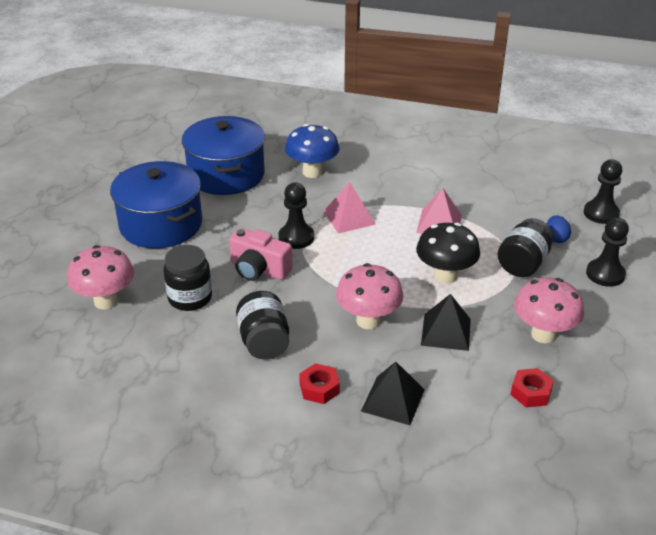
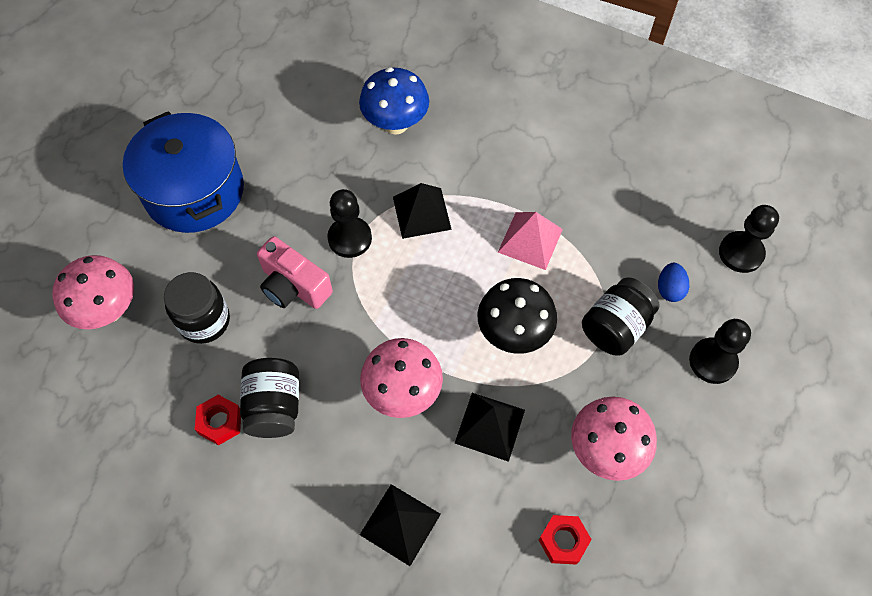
camera: 10 degrees right, 25 degrees up
blue pot [182,116,265,195] -> none
red nut [299,363,340,404] -> red nut moved to [195,395,241,445]
pink pyramid [323,182,376,234] -> black pyramid [393,183,452,239]

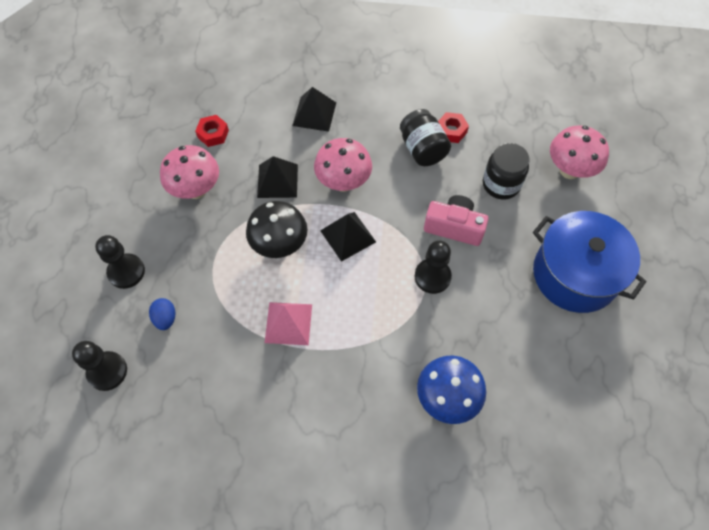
camera: 160 degrees right, 0 degrees up
black pyramid [393,183,452,239] -> black pyramid moved to [320,212,376,262]
black jar [582,277,659,356] -> none

